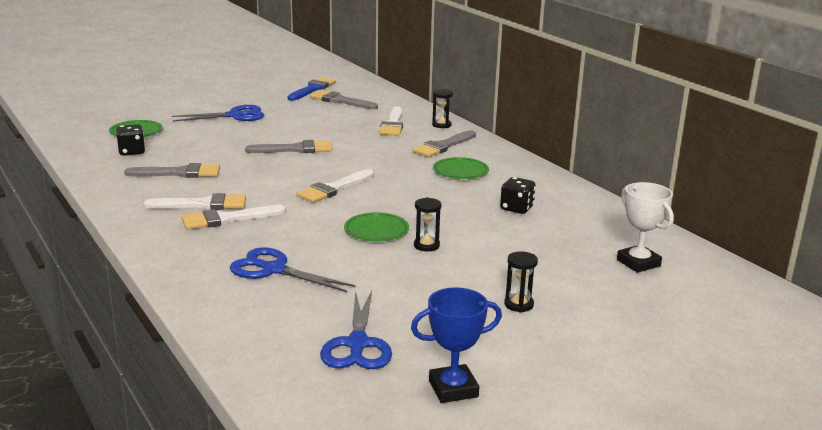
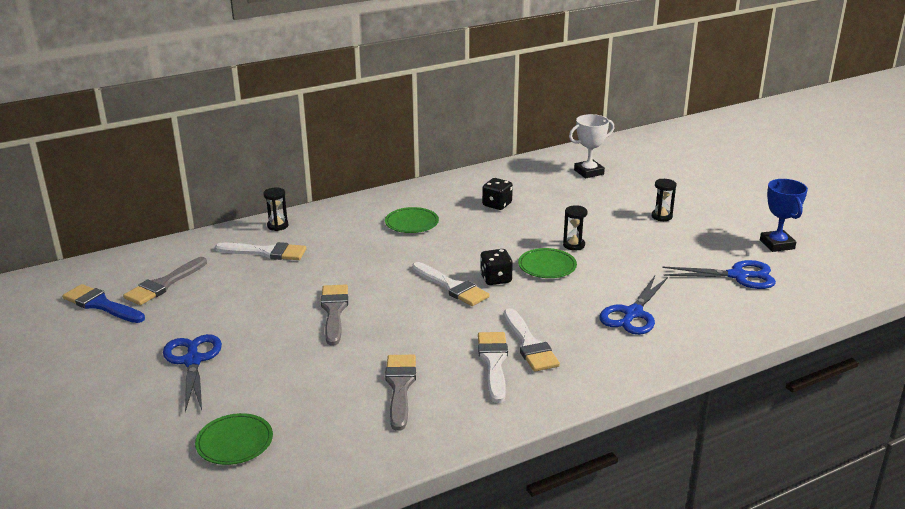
camera: 85 degrees left, 5 degrees up
black dice [116,124,145,156] -> black dice moved to [480,249,513,285]
grey brush [412,130,476,157] -> none

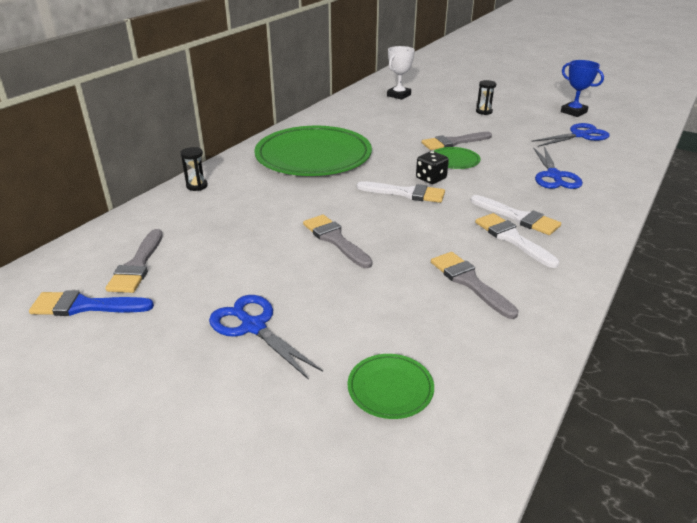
camera: 30 degrees left, 5 degrees up
white brush [215,242,306,260] -> none
green plate [385,207,439,233] -> green plate [254,126,372,176], size x2.37
black dice [482,178,513,210] -> none
black hourglass [563,205,587,251] -> grey brush [422,132,492,150]

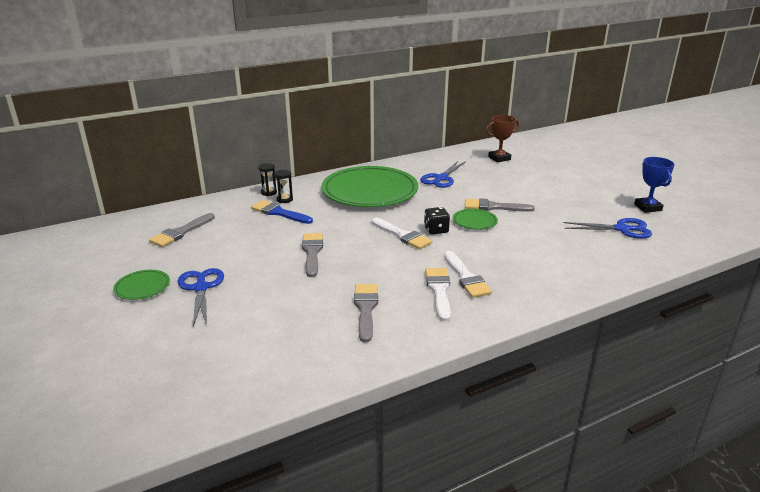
camera: 30 degrees right, 5 degrees down
blue brush [29,290,154,316] -> blue brush moved to [251,200,313,224]
green plate [348,354,434,419] -> green plate moved to [113,270,170,300]
white trophy [387,46,415,100] -> brown trophy [486,115,519,162]
black hourglass [476,80,496,115] -> black hourglass moved to [274,170,293,203]
blue scissors [533,146,583,189] -> blue scissors moved to [420,161,466,188]

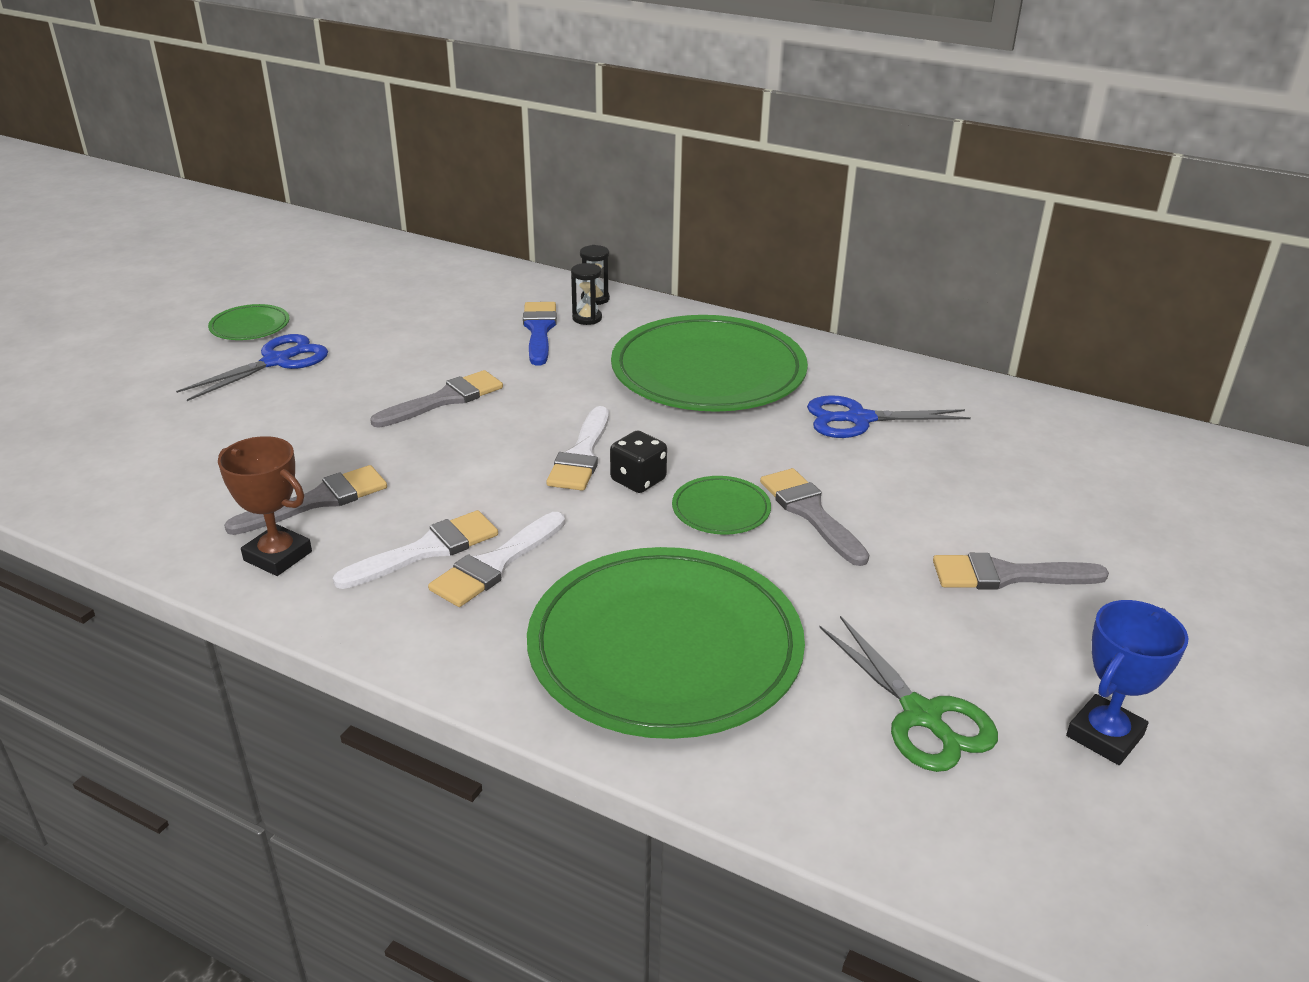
camera: 55 degrees right, 5 degrees up
grey brush [149,213,215,247] -> grey brush moved to [933,553,1109,590]
brown trophy [486,115,519,162] -> brown trophy moved to [218,436,312,576]
blue scissors [563,218,652,239] -> green scissors [819,616,998,772]
none -> green plate [527,547,805,739]

